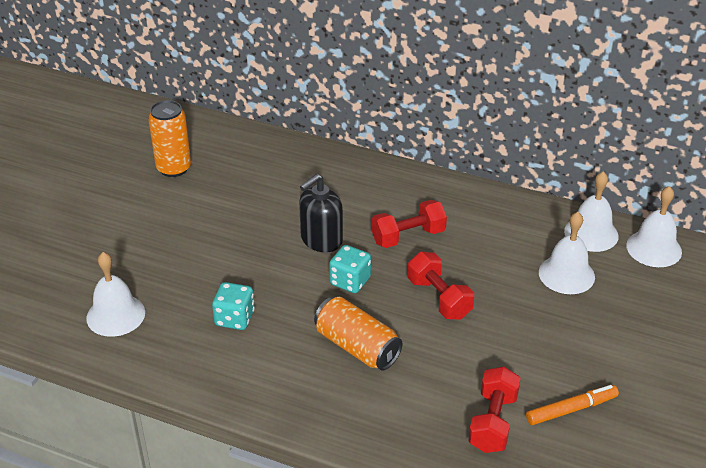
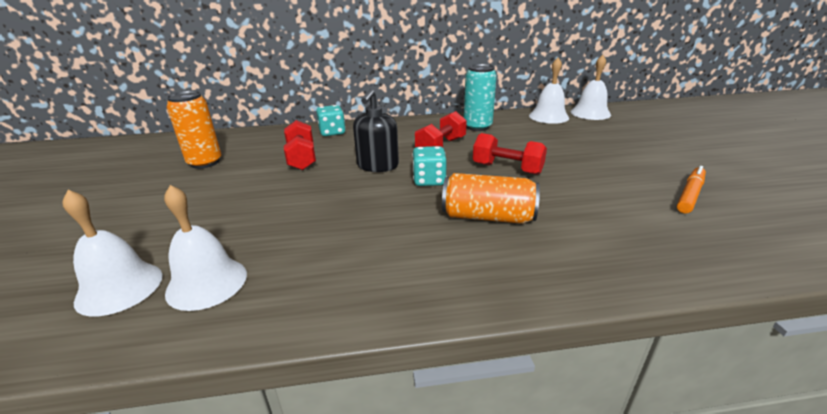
camera: 30 degrees left, 10 degrees down
turquoise dice [212,282,255,330] -> turquoise dice moved to [316,105,346,136]
red dumbbell [468,367,521,453] -> red dumbbell moved to [284,120,316,170]
white bell [539,212,595,294] -> white bell moved to [62,190,163,316]
none -> turquoise can [464,64,497,131]

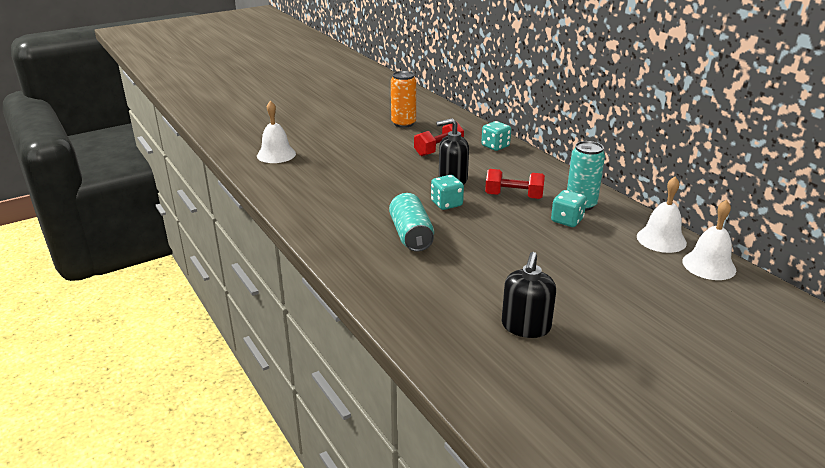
camera: 65 degrees right, 0 degrees up
white bell [164,185,247,311] -> none
orange can [442,173,540,224] -> turquoise can [389,193,434,252]
red dumbbell [473,133,547,175] -> none
orange marker [677,166,706,214] -> black soap dispenser [502,252,556,338]
none -> turquoise dice [551,190,587,227]

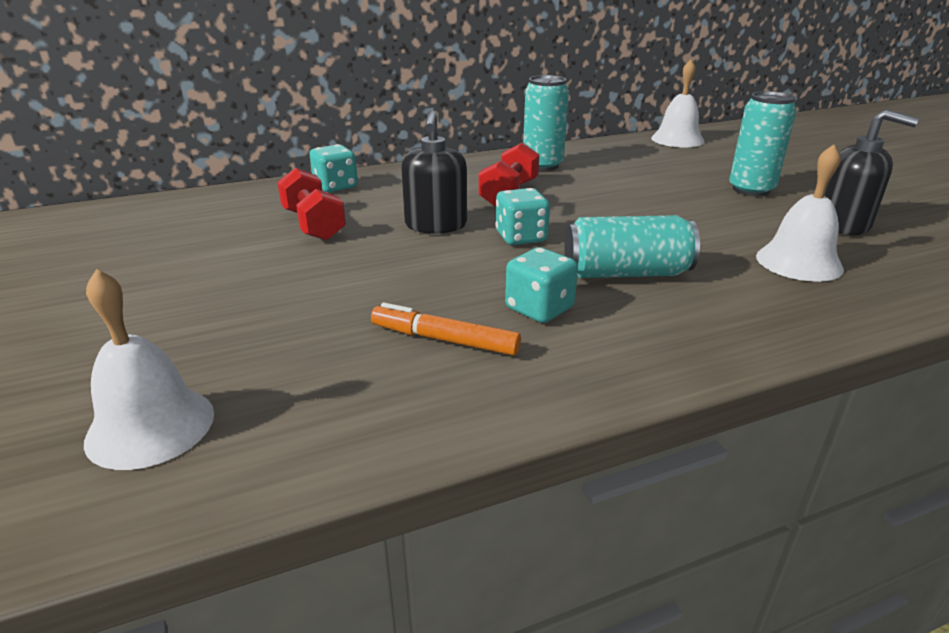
camera: 80 degrees left, 0 degrees up
orange can [391,71,416,128] -> none
turquoise dice [551,190,587,227] -> turquoise dice moved to [505,247,578,323]
white bell [637,176,687,253] -> white bell moved to [756,144,844,282]
none -> orange marker [371,303,521,356]
none -> turquoise can [729,91,797,196]

